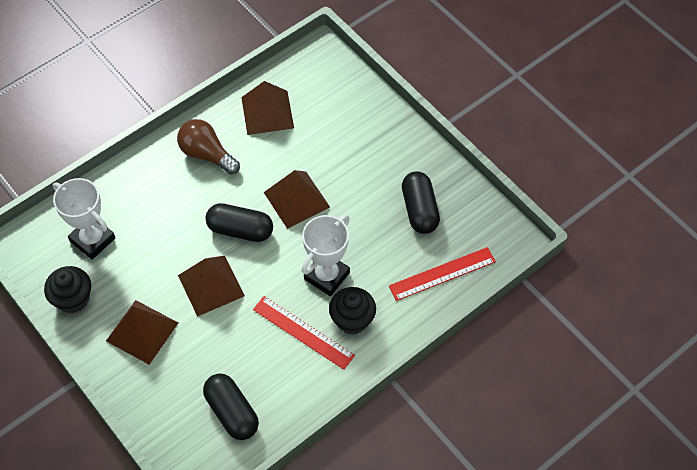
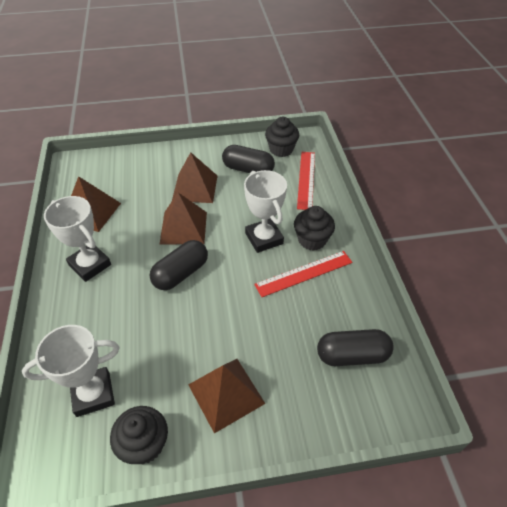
camera: 60 degrees left, 10 degrees down
brown light bulb [177,119,240,175] -> white trophy [44,196,111,282]
brown pyramid [178,256,245,317] -> brown pyramid moved to [172,152,217,203]
none -> black cupcake [265,117,299,157]

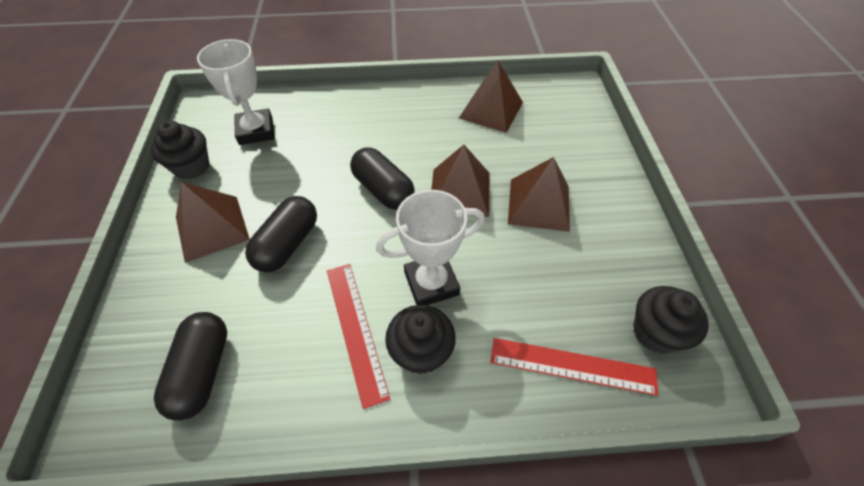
camera: 95 degrees right, 5 degrees up
white trophy [44,196,111,282] -> none
black capsule [222,145,275,173] -> black capsule moved to [245,196,317,273]

